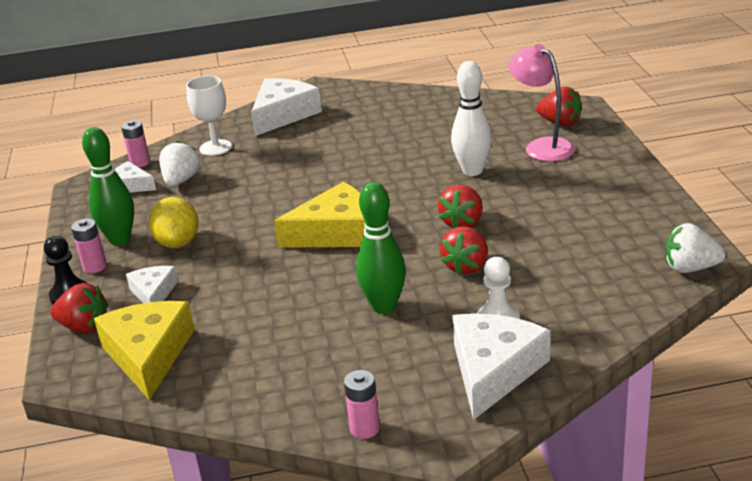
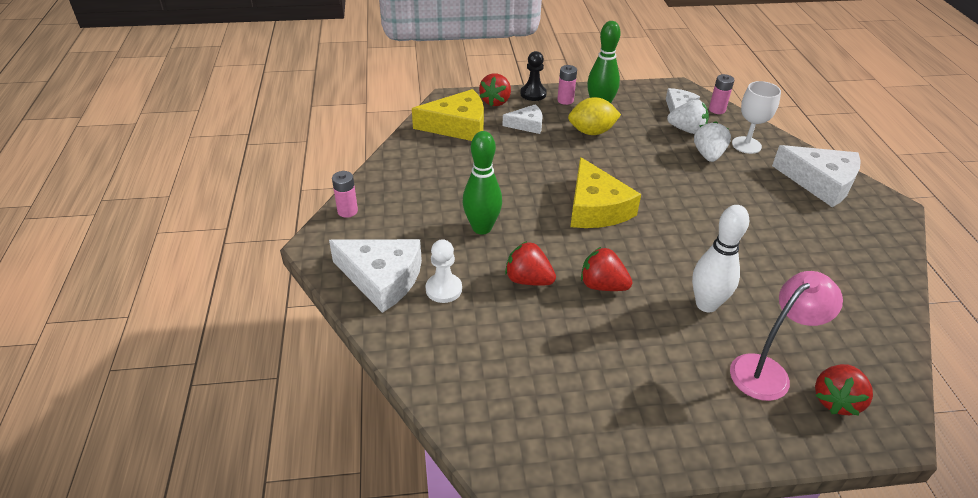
camera: 90 degrees right, 10 degrees up
white strawberry [665,223,726,273] -> white strawberry moved to [694,121,731,162]

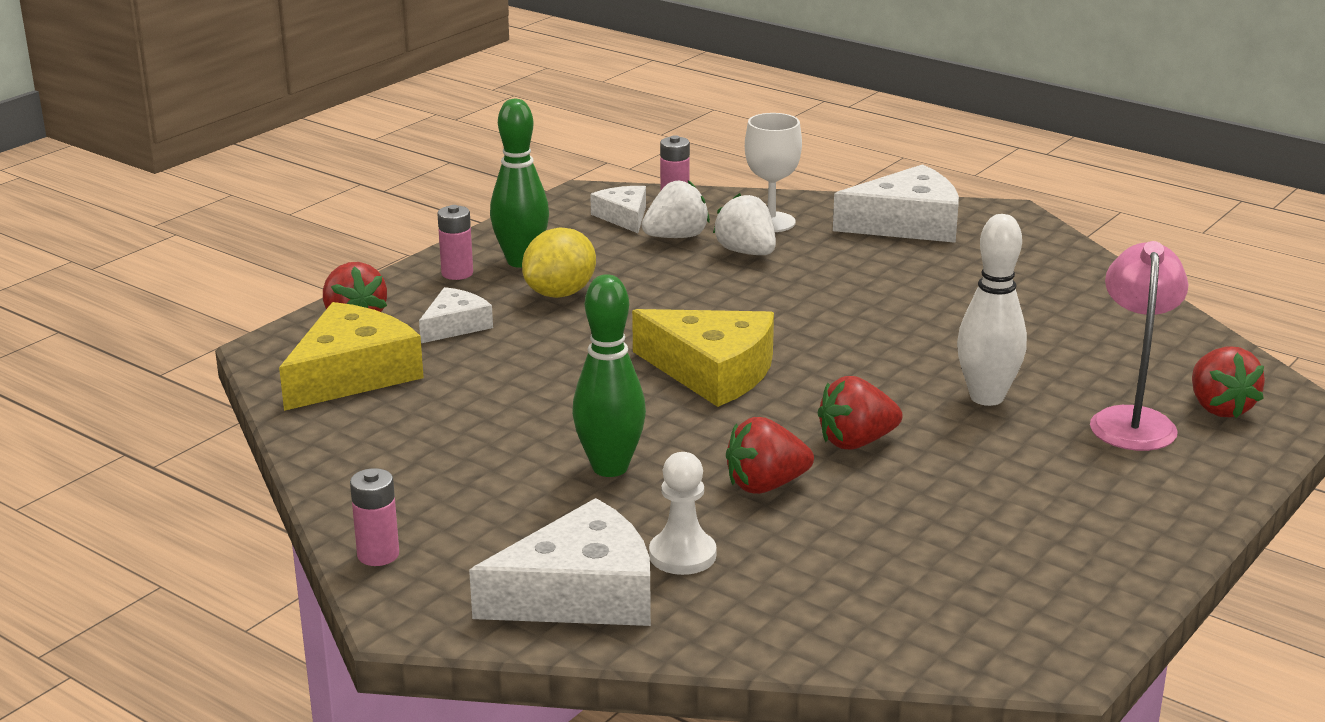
camera: 45 degrees left, 15 degrees down
black pawn [520,51,547,101] -> none

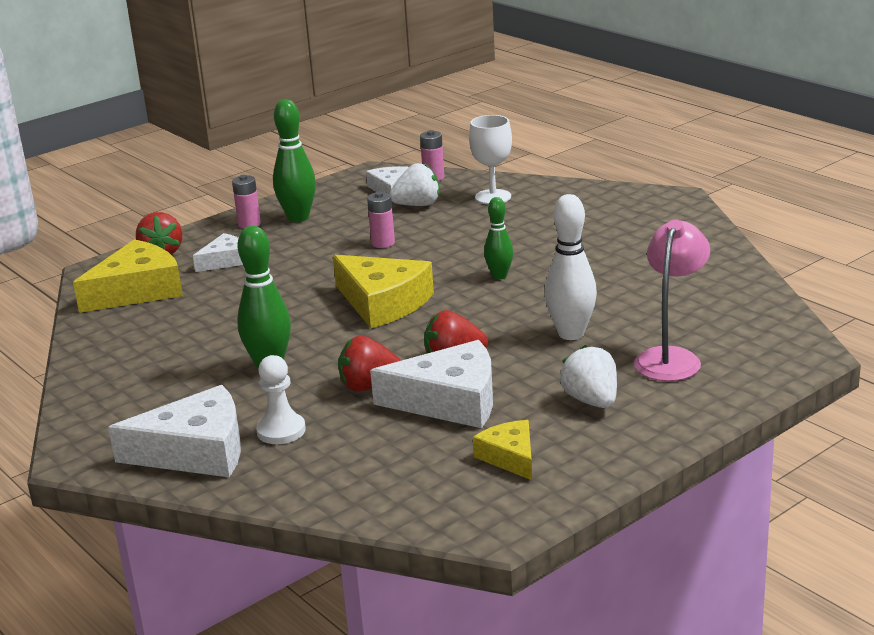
camera: 15 degrees right, 0 degrees up
pink battery [350,468,399,566] -> pink battery moved to [367,192,395,248]
yellow lemon [522,228,596,298] -> none
white strawberry [713,193,776,255] -> white strawberry moved to [560,345,617,408]
white cheese [833,164,959,243] -> white cheese moved to [370,340,493,428]
red strawberry [1192,346,1265,418] -> none
none -> yellow cheese [473,420,532,480]
none -> green bowling pin [484,197,513,279]

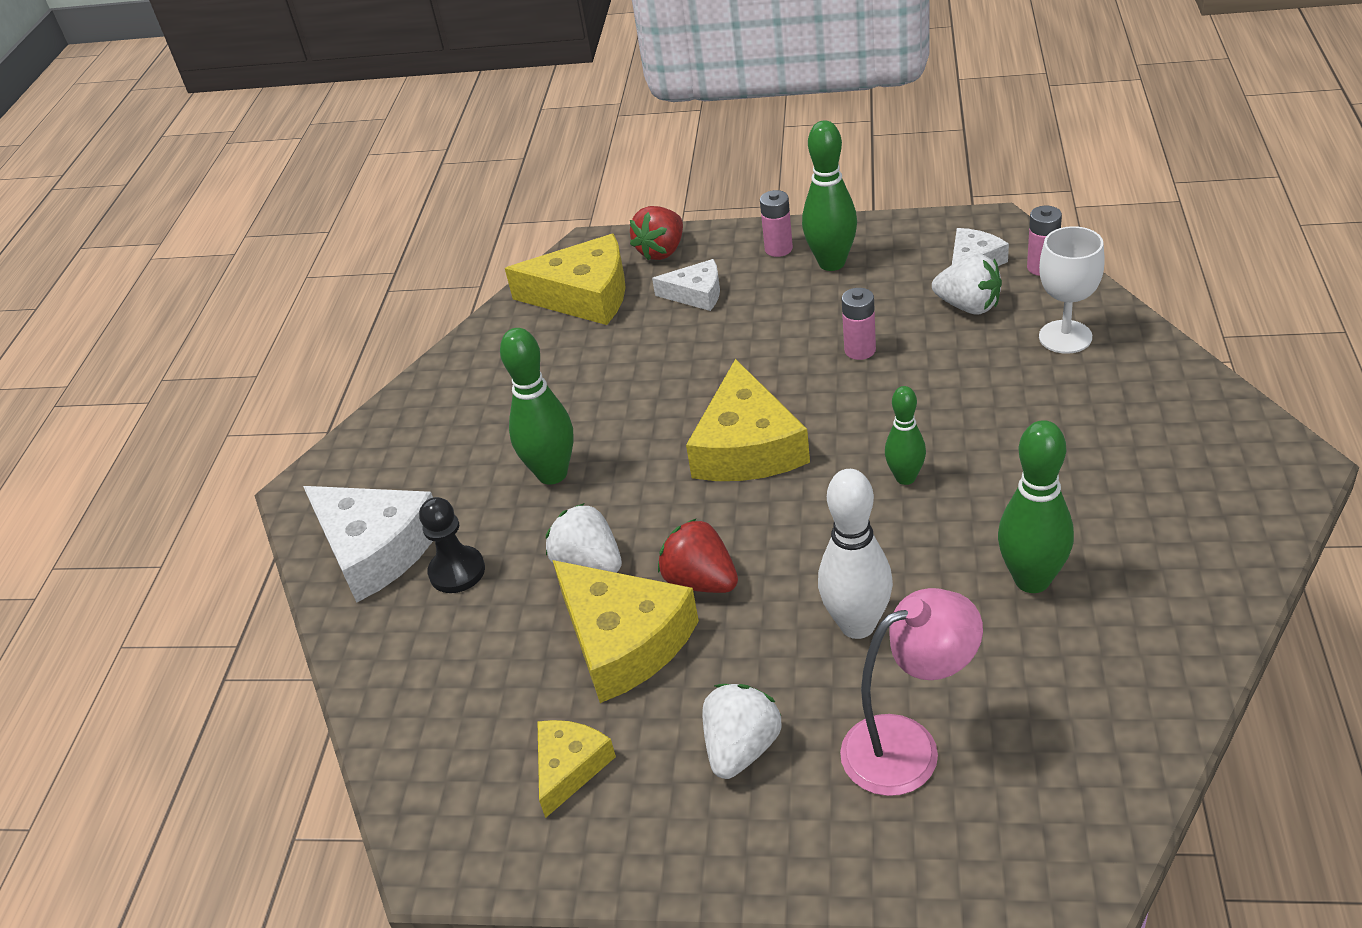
camera: 50 degrees right, 15 degrees up
white pawn [256,355,306,444] -> black pawn [419,497,485,593]
red strawberry [338,335,401,392] -> white strawberry [546,503,622,573]
white cheese [370,340,493,428] -> yellow cheese [553,560,699,703]
none -> green bowling pin [998,420,1074,593]

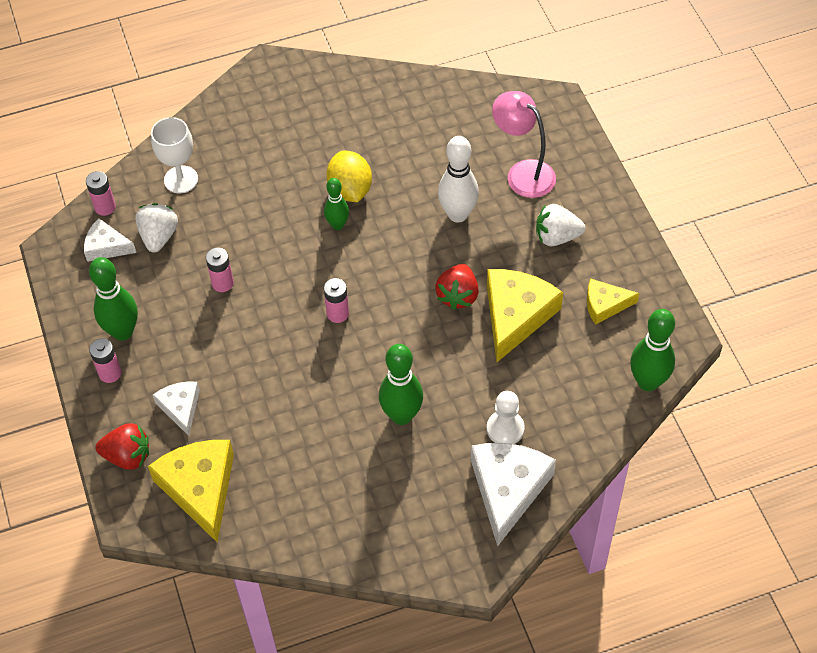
camera: 120 degrees left, 15 degrees up
black pawn [419,497,485,593] -> white pawn [487,391,525,444]
white strawberry [546,503,622,573] -> none
yellow cheese [686,359,810,481] -> pink battery [324,278,349,323]
green bowling pin [998,420,1074,593] -> green bowling pin moved to [630,309,675,391]
none -> yellow lemon [326,150,372,202]

